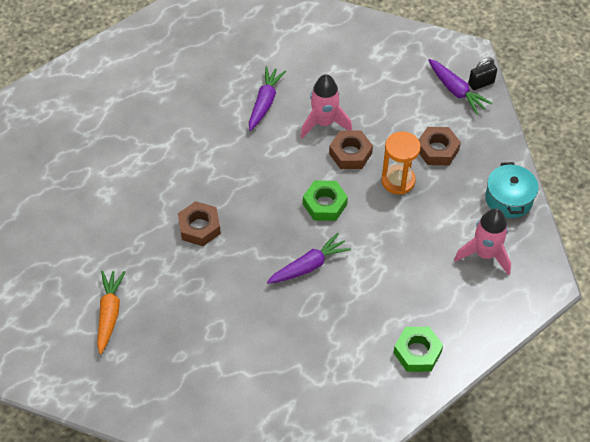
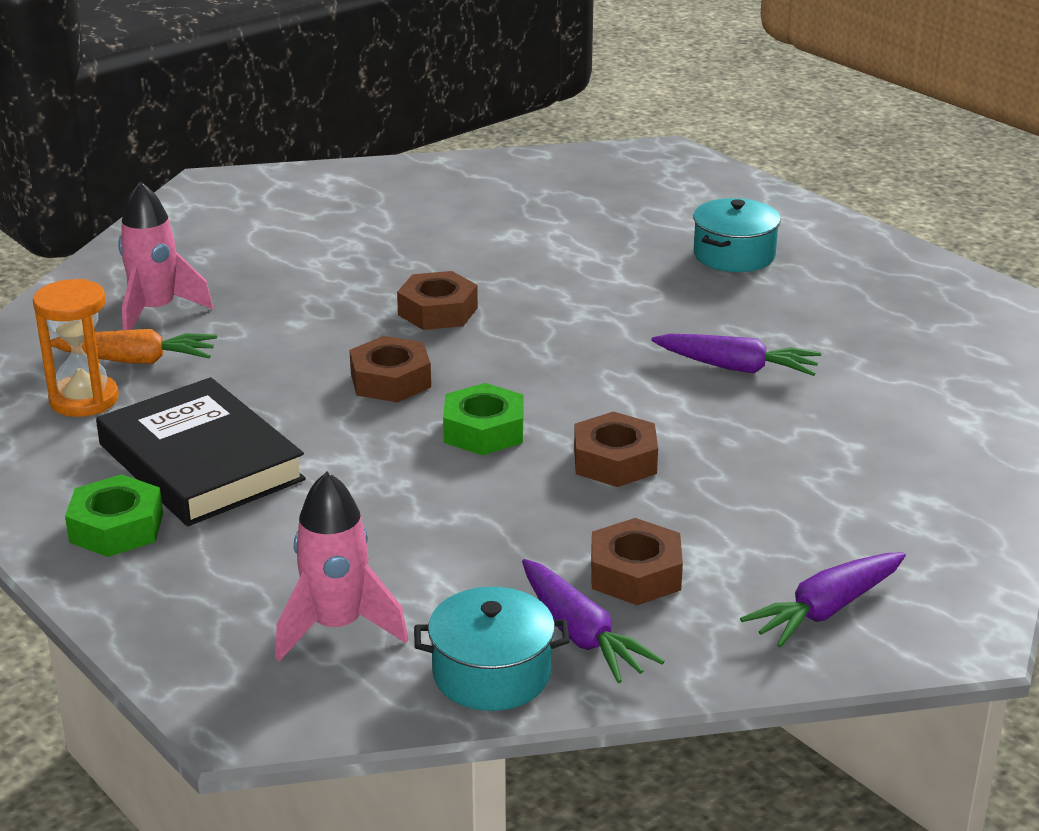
camera: 90 degrees right, 25 degrees down
orange carrot [97,270,125,354] -> orange carrot moved to [50,329,217,364]
purple carrot [267,233,351,284] -> purple carrot moved to [522,559,665,683]
pink rocket [301,74,353,138] -> pink rocket moved to [118,181,213,330]
orange hourglass [381,131,421,194] -> orange hourglass moved to [33,279,119,417]
black padlock [468,57,497,90] -> none
none -> black book [96,377,306,526]
none -> brown nut [349,336,431,402]
none -> turquoise pot [693,198,781,272]

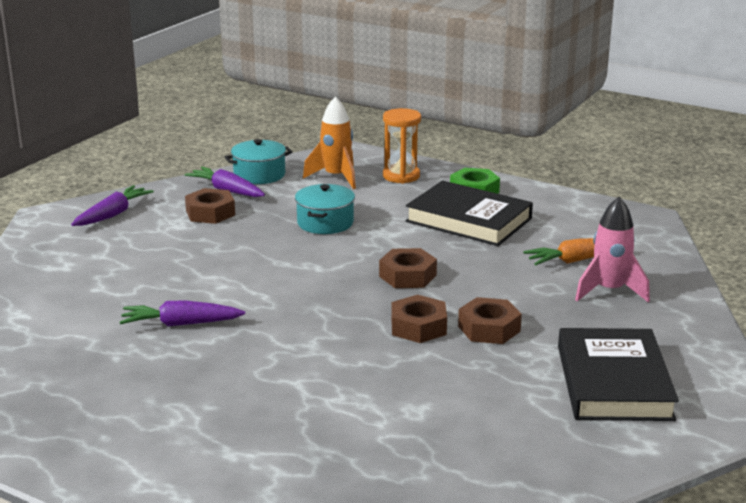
camera: 160 degrees right, 5 degrees down
orange hourglass [33,279,119,417] -> orange hourglass moved to [383,108,421,184]
pink rocket [275,471,408,661] -> orange rocket [303,97,356,189]
green nut [443,383,523,455] -> none
brown nut [574,411,658,487] -> brown nut moved to [458,297,522,344]
turquoise pot [693,198,781,272] -> turquoise pot moved to [295,184,355,234]
none -> black book [558,328,679,421]

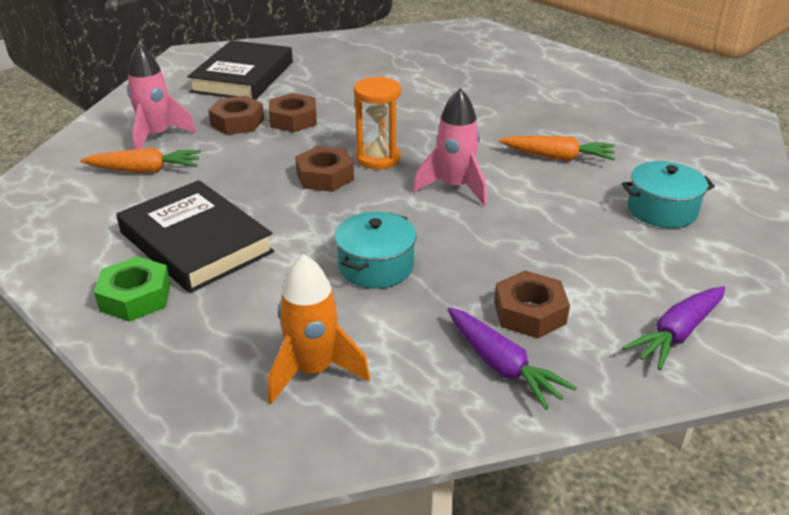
camera: 165 degrees left, 10 degrees up
purple carrot [120,300,245,326] -> orange carrot [499,136,615,161]
turquoise pot [225,139,292,184] -> turquoise pot moved to [622,161,715,228]
orange hourglass [383,108,421,184] -> orange hourglass moved to [354,77,401,170]
brown nut [391,295,447,343] -> brown nut moved to [208,96,264,135]
none -> pink rocket [413,88,487,206]

